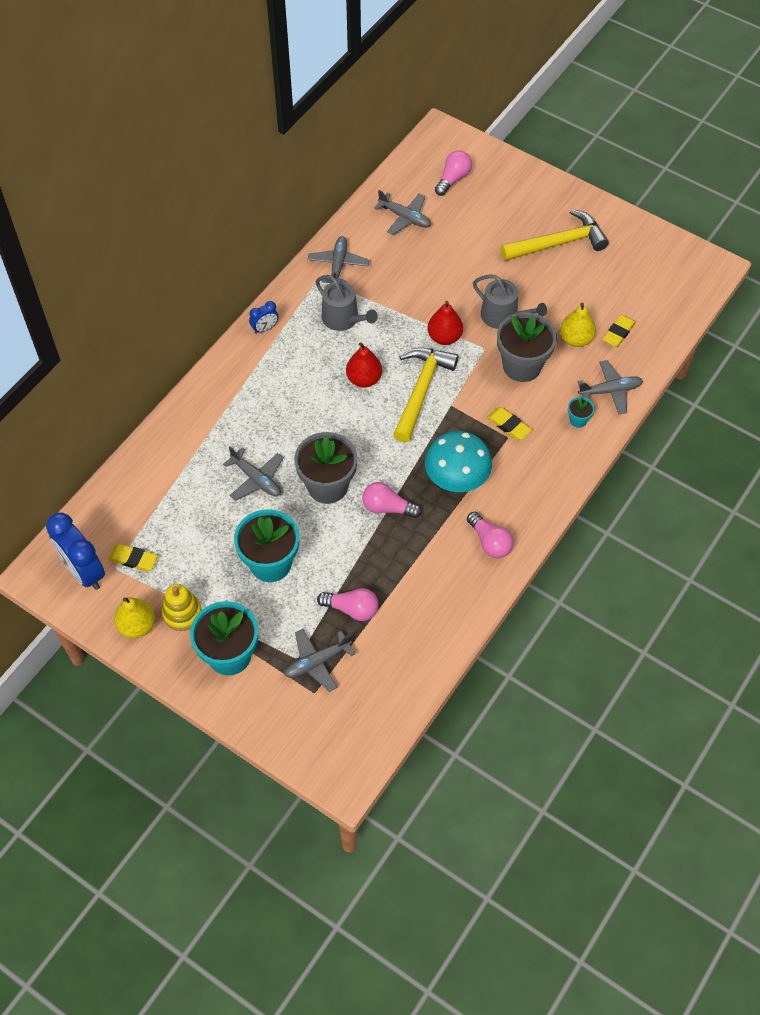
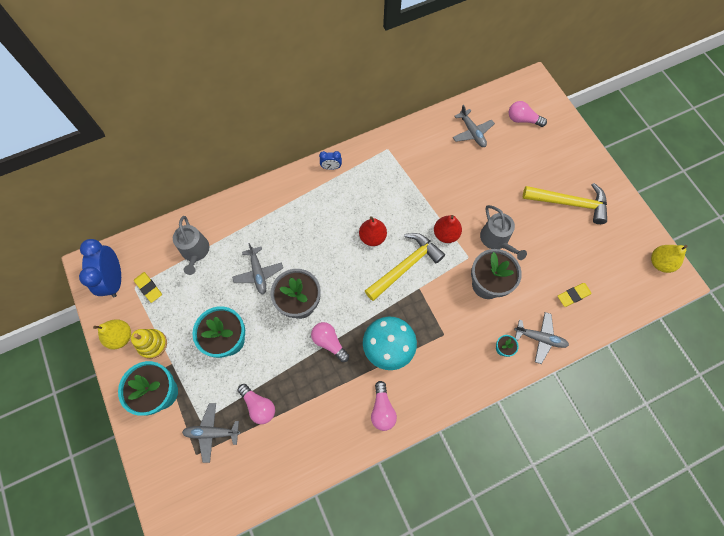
camera: 30 degrees right, 10 degrees up
grey plane [307,236,370,283] -> none
grey watering can [316,275,378,331] -> grey watering can moved to [173,216,209,275]
pink light bulb [435,150,472,196] -> pink light bulb turned 135 degrees counterclockwise [509,101,547,127]
yellow eraser [487,407,532,440] -> none
yellow pear [560,303,596,347] -> yellow pear moved to [651,245,688,273]

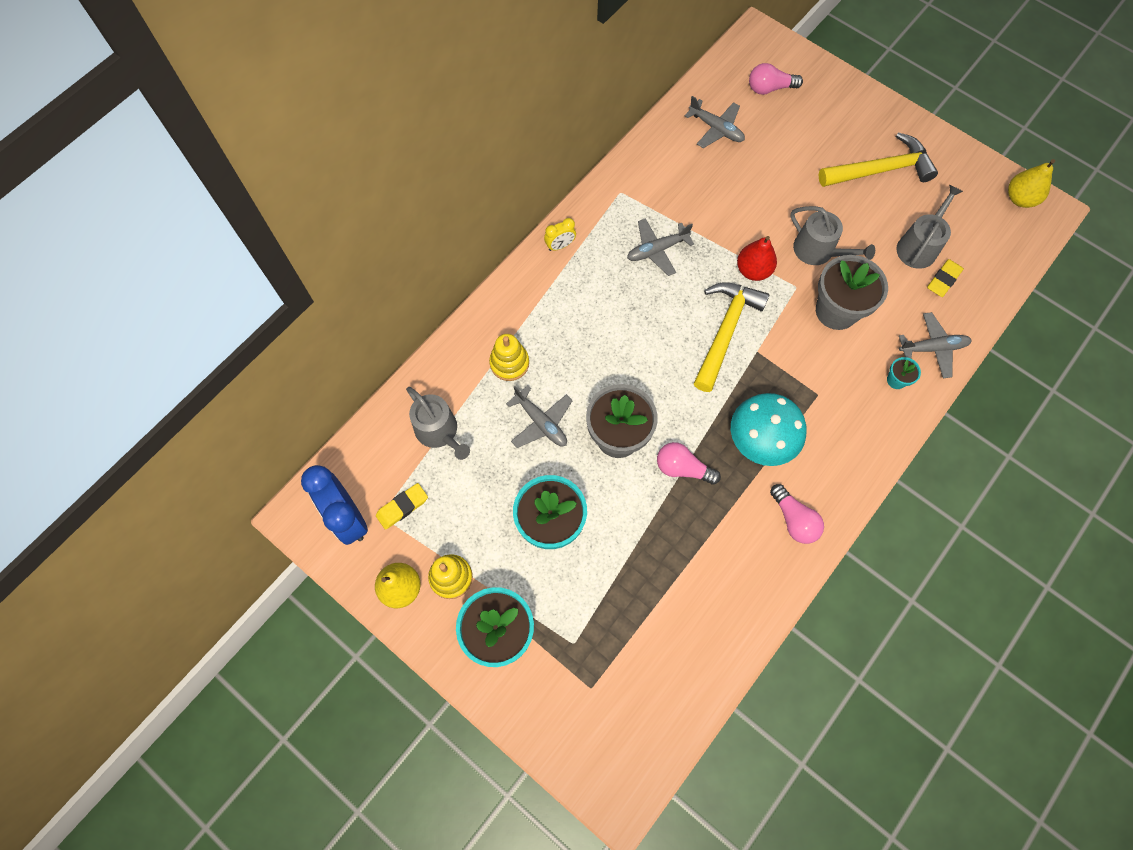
camera: 25 degrees left, 0 degrees up
yellow eraser [134,272,162,303] -> yellow eraser turned 60 degrees counterclockwise [376,483,428,530]
grey plane [182,403,241,463] -> grey plane moved to [627,218,694,276]
pink light bulb [237,384,275,424] -> none
blue clock [319,151,342,170] -> yellow clock [544,218,576,251]
red pear [359,216,387,246] -> none
none -> yellow stacking toy [489,334,529,381]
none -> grey watering can [896,185,963,269]

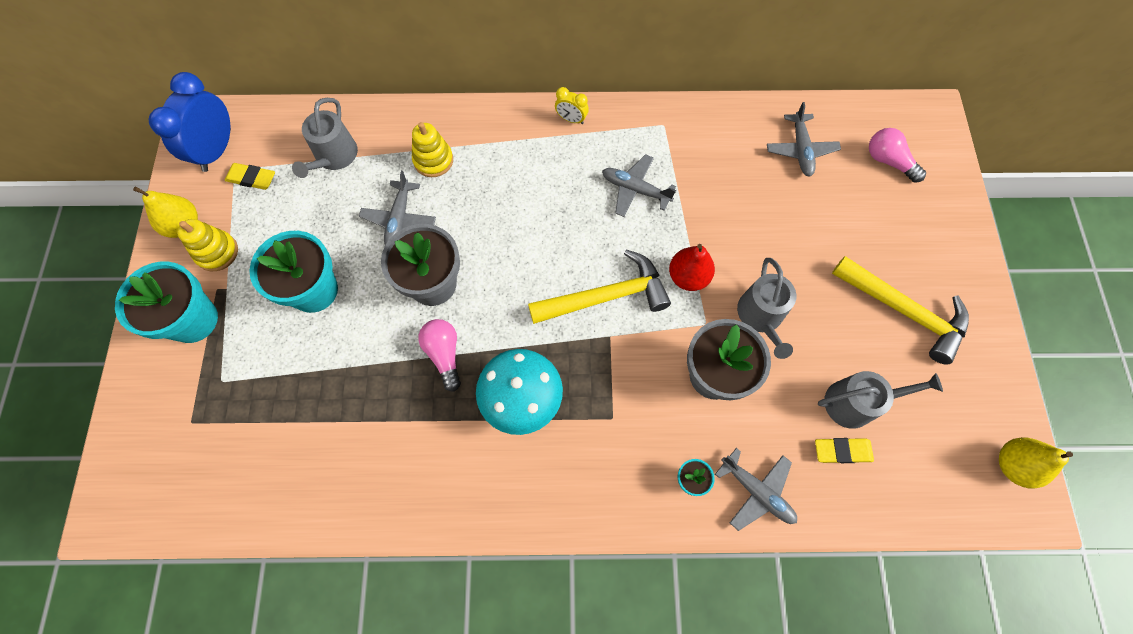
camera: 50 degrees right, 0 degrees up
pink light bulb [770,484,824,544] -> none

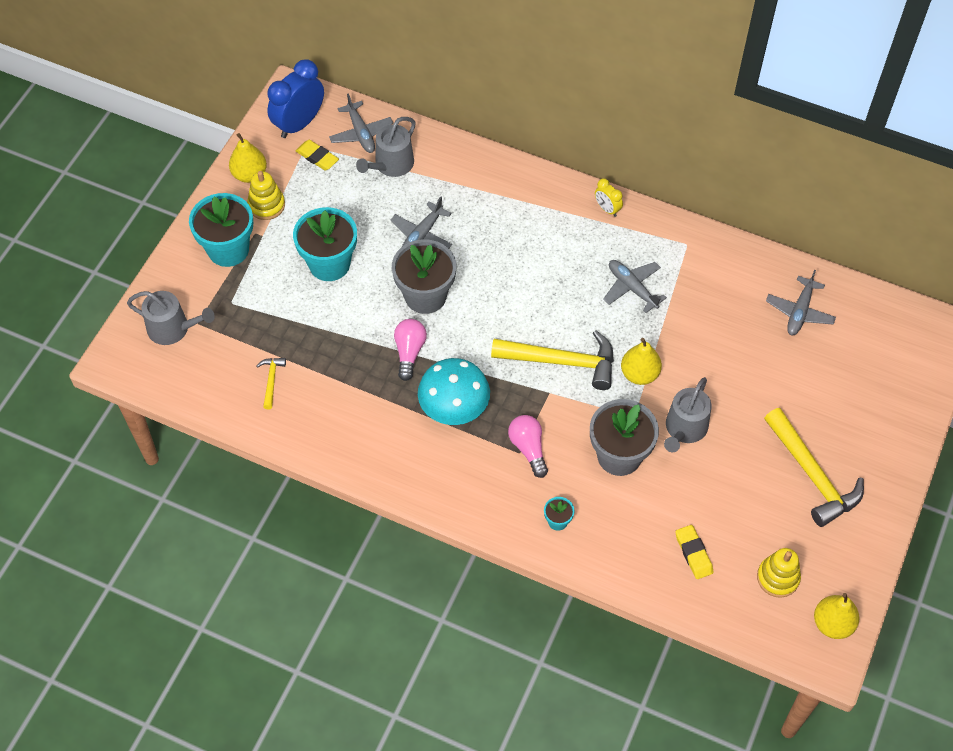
camera: 25 degrees right, 10 degrees down
yellow stacking toy [412,122,453,177] -> yellow stacking toy moved to [757,548,801,598]
red pear [669,244,715,291] -> yellow pear [621,338,662,385]
grey plane [715,448,797,531] -> grey plane moved to [329,93,393,153]
yellow eraser [815,438,874,463] -> yellow eraser turned 45 degrees clockwise [675,525,714,579]
grey watering can [818,371,943,429] -> grey watering can moved to [127,291,215,345]
pink light bulb [869,128,926,183] -> pink light bulb moved to [508,415,548,478]
none -> yellow hammer [256,358,286,409]

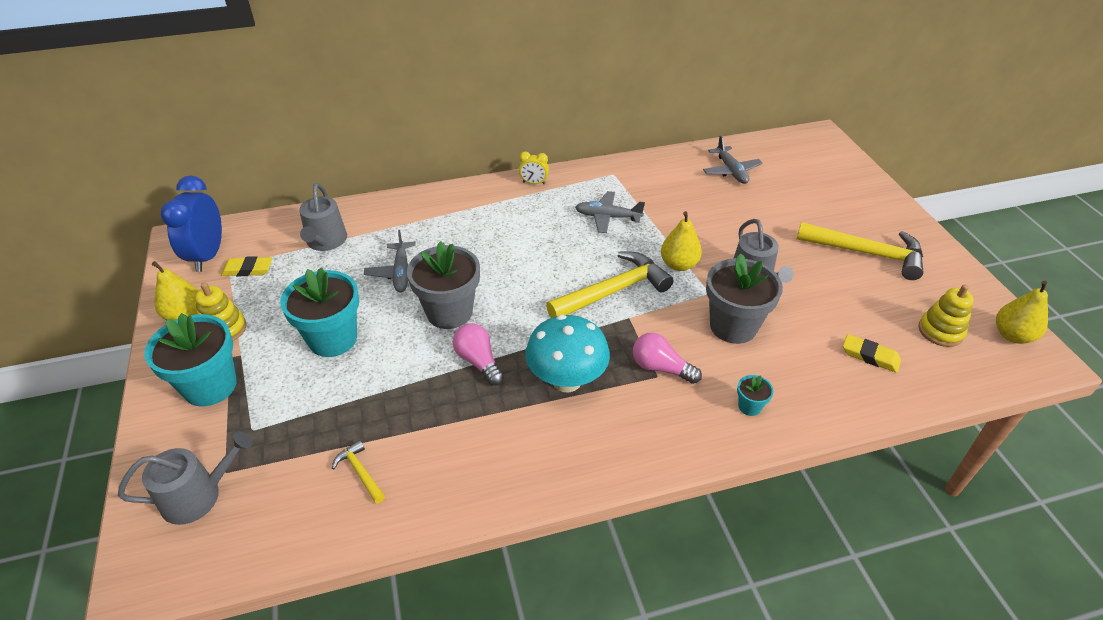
camera: 40 degrees left, 15 degrees down
grey plane [329,93,393,153] -> none

